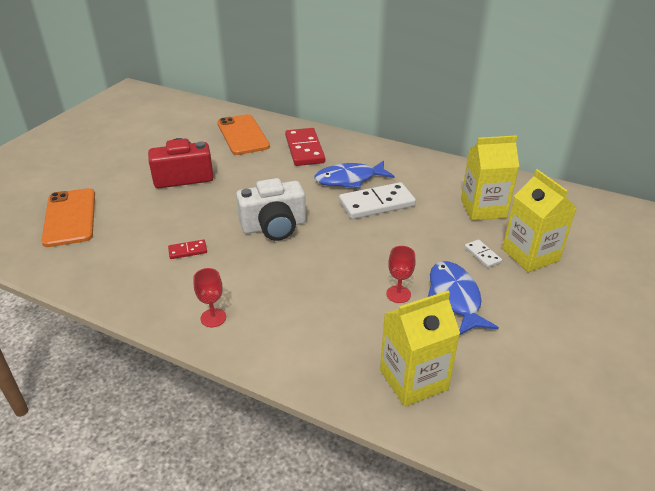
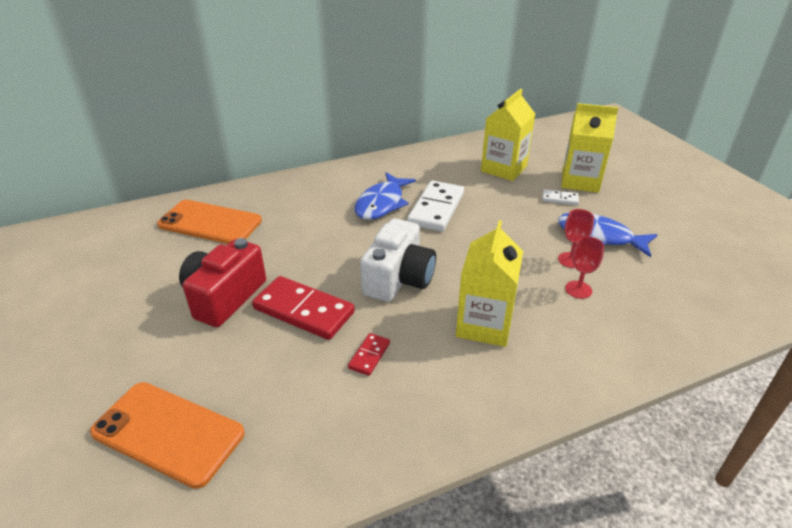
camera: 50 degrees left, 0 degrees up
red goblet [194,268,226,327] -> red goblet moved to [565,237,604,299]
red domino [285,128,325,166] -> red domino moved to [252,276,355,340]
yellow carton [380,291,460,407] -> yellow carton moved to [456,220,523,347]

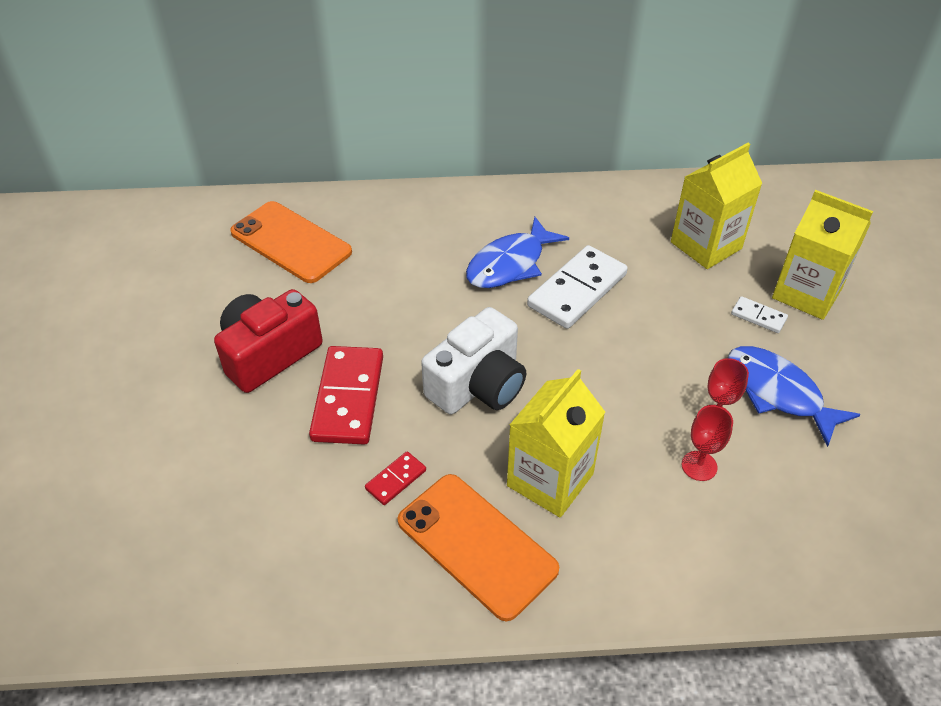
camera: 20 degrees right, 10 degrees up
orange phone [90,382,245,489] -> orange phone moved to [398,474,559,621]
red domino [252,276,355,340] -> red domino turned 45 degrees clockwise [309,346,383,445]

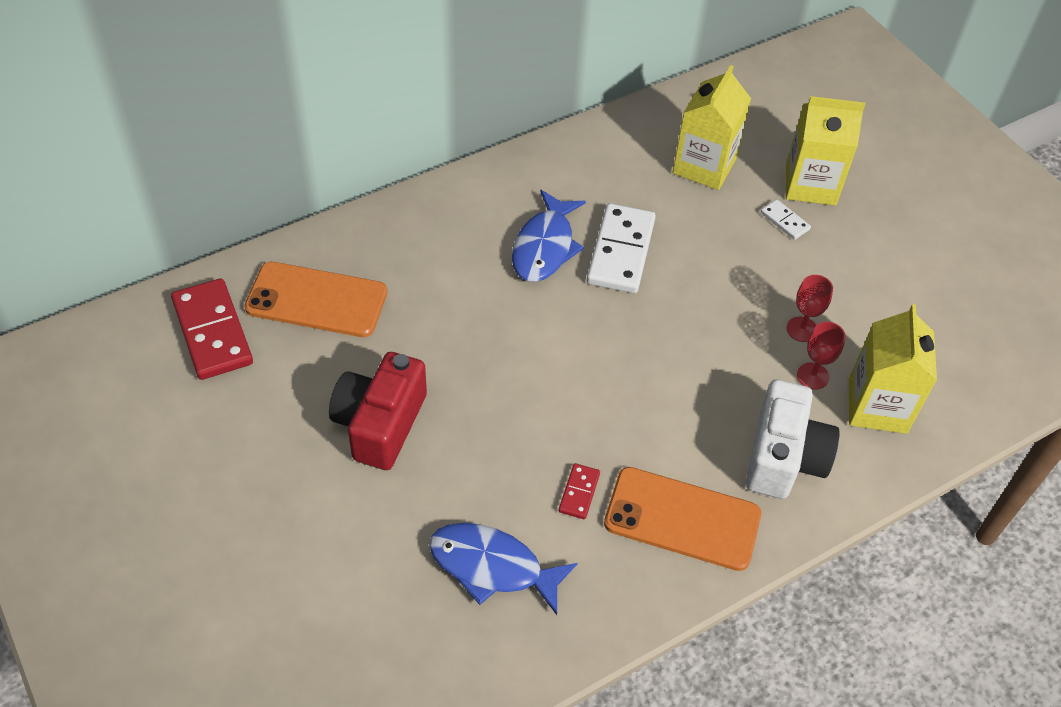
camera: 30 degrees left, 5 degrees up
red domino [309,346,383,445] -> red domino moved to [171,278,253,380]
white camera [421,307,526,414] -> white camera moved to [746,379,840,499]
yellow carton [507,369,605,518] -> yellow carton moved to [849,304,937,434]
blue fish [728,346,861,447] -> blue fish moved to [429,523,578,615]
white domino [731,296,788,333] -> white domino turned 45 degrees clockwise [761,199,811,240]

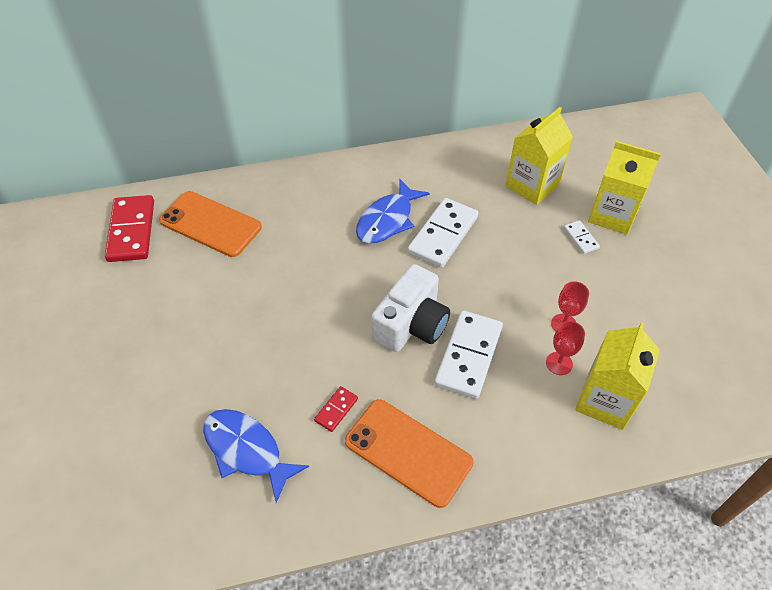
camera: 20 degrees right, 0 degrees up
red camera [329,352,427,470] -> none
white camera [746,379,840,499] -> white camera moved to [371,264,450,352]
none -> white domino [434,310,503,399]

